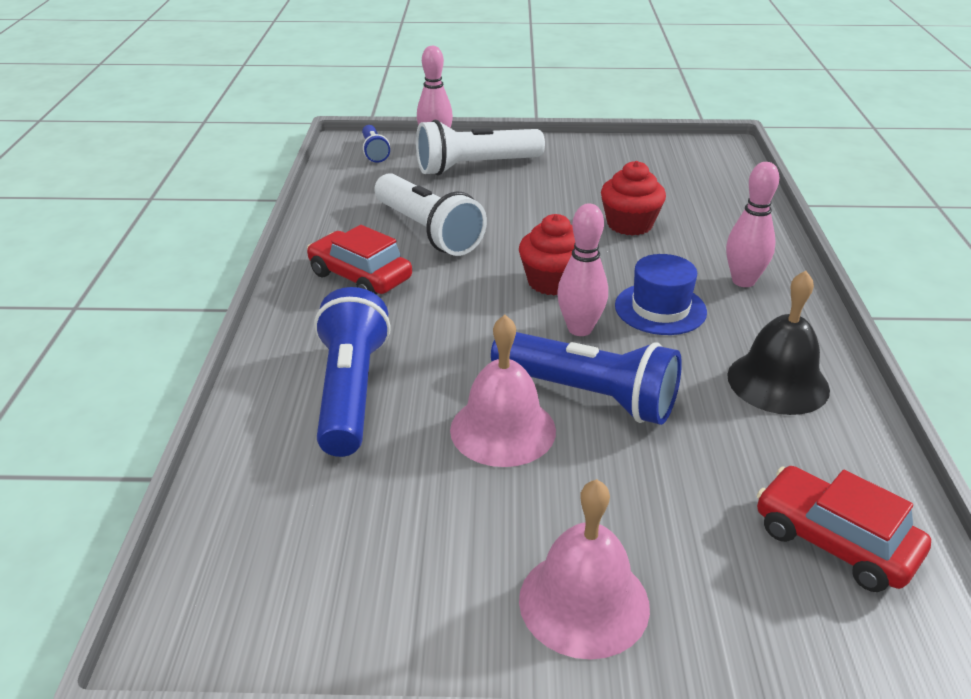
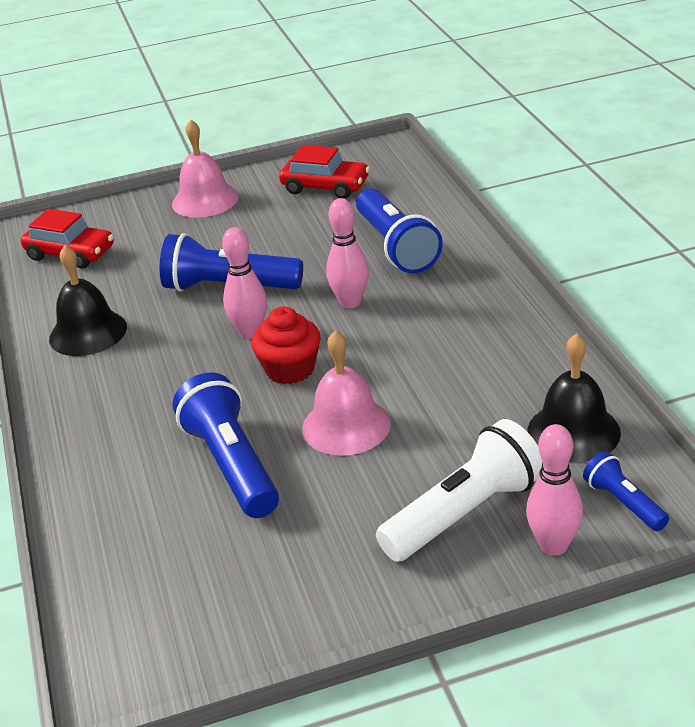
camera: 165 degrees right, 0 degrees up
red car [307,225,412,295] -> red car moved to [279,145,370,199]
white flashlight [375,173,487,256] -> none
pink bell [450,315,556,467] -> pink bell moved to [302,330,391,456]
red cupcake [601,161,666,236] -> blue flashlight [173,372,279,518]
blue hat [615,254,707,335] -> none
pink bowling pin [726,162,779,287] -> pink bowling pin moved to [326,198,369,309]
none -> black bell [528,333,621,462]

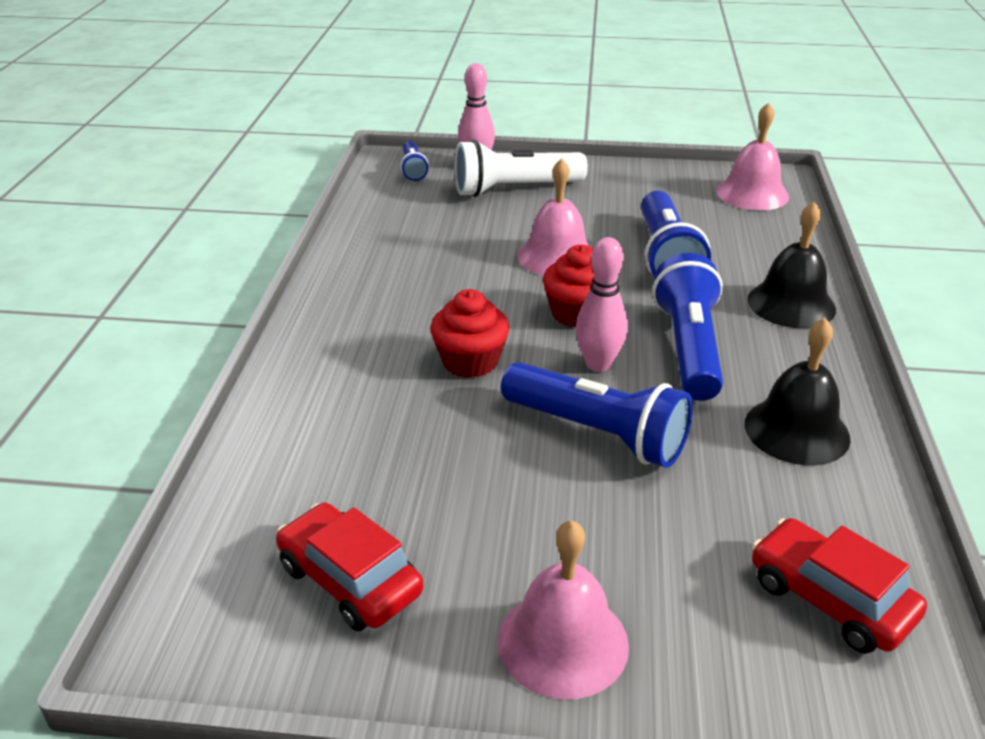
camera: 160 degrees left, 0 degrees up
pink bowling pin [326,198,369,309] -> red cupcake [430,289,510,378]
blue flashlight [356,188,443,273] -> blue flashlight moved to [652,253,723,401]
black bell [528,333,621,462] -> black bell moved to [748,201,836,328]
none -> pink bell [716,103,789,210]

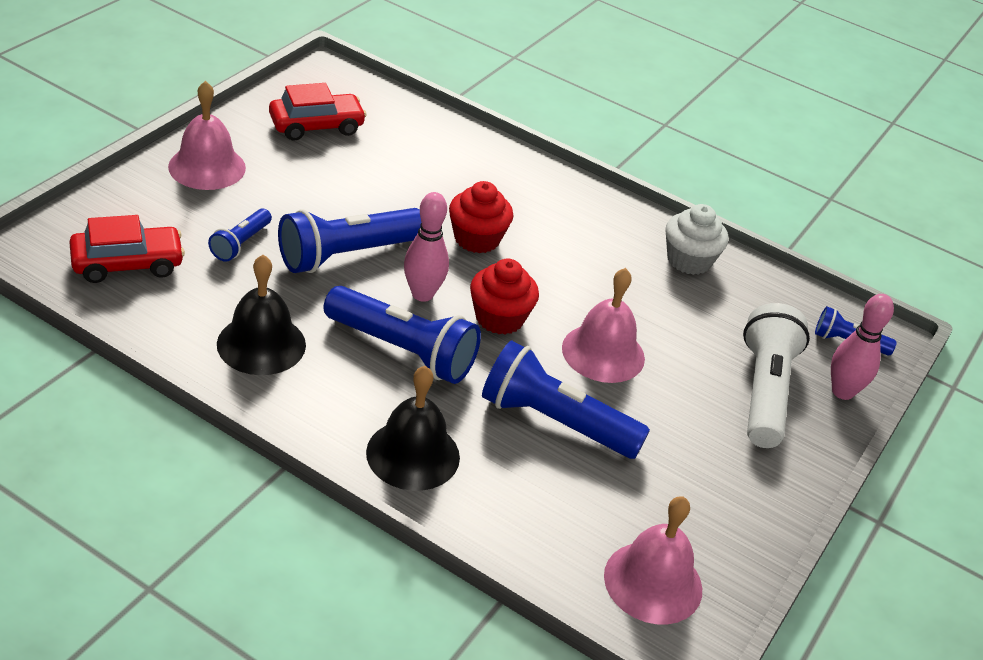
camera: 110 degrees right, 5 degrees up
none -> blue flashlight [208,209,272,262]
none -> white cupcake [665,204,729,275]

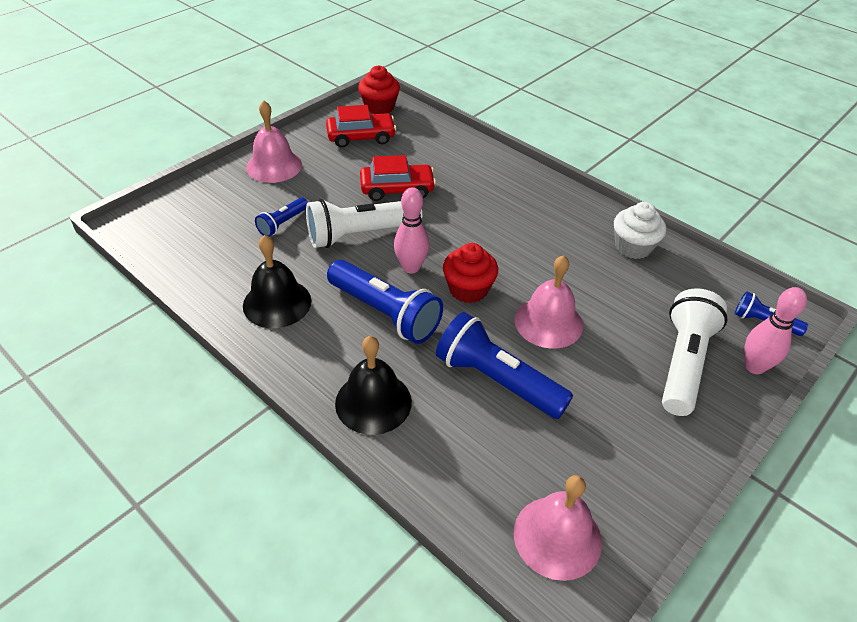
camera: 15 degrees right, 5 degrees up
red car [69,215,185,283] -> red car moved to [360,155,436,201]
blue flashlight [278,208,421,273] -> white flashlight [306,199,422,248]
red cupcake [449,181,513,253] -> red cupcake moved to [358,66,400,114]

